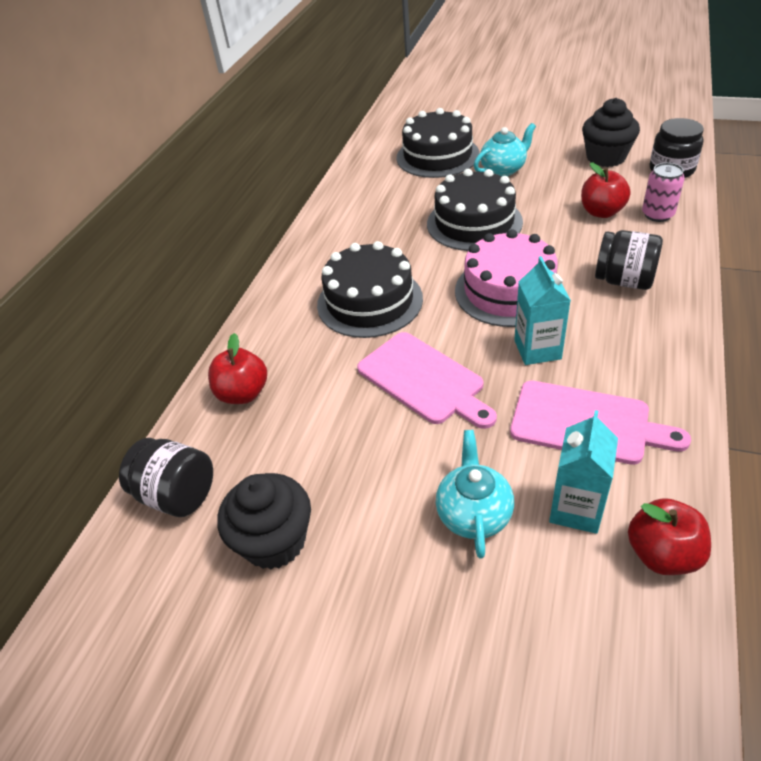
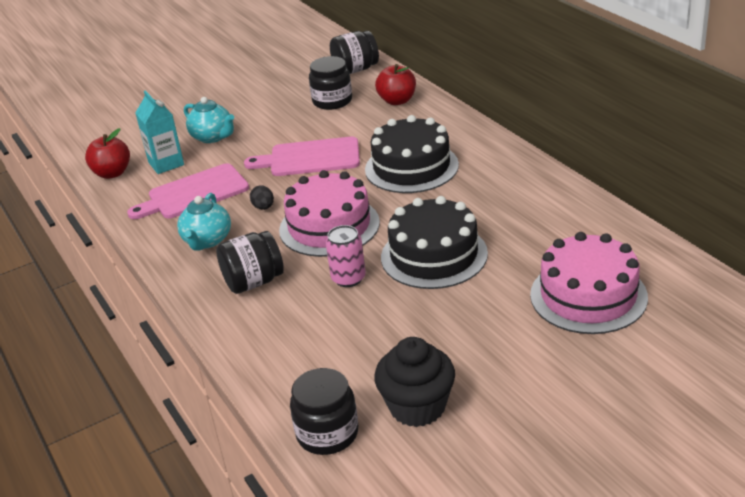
camera: 130 degrees right, 10 degrees down
black cupcake [218,473,311,570] -> none
black cake [397,108,480,178] -> pink cake [530,232,648,334]
turquoise teapot [474,123,536,176] -> turquoise teapot moved to [177,193,231,251]
turquoise carton [514,256,571,365] -> black egg [250,185,274,210]
red apple [581,162,630,218] -> none
pink can [642,163,685,222] -> pink can moved to [326,225,366,287]
none -> black jar [309,56,352,110]

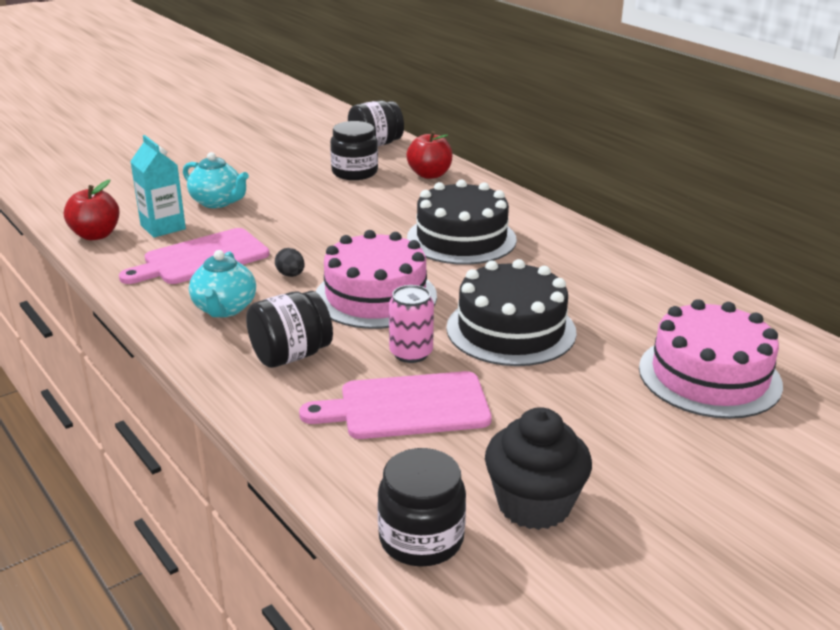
camera: 10 degrees left, 5 degrees down
pink cutting board [244,137,360,176] -> pink cutting board moved to [299,371,492,439]

